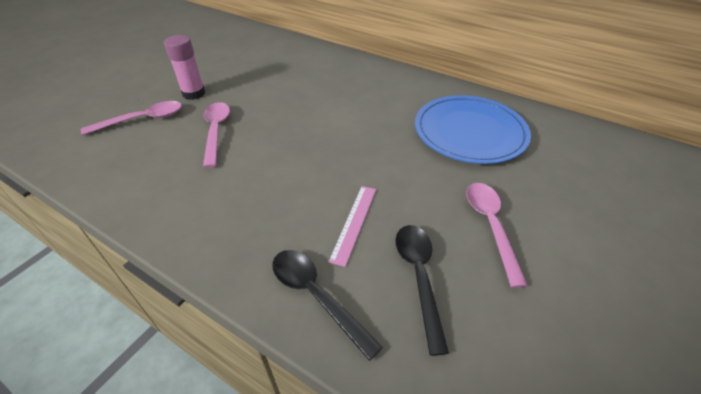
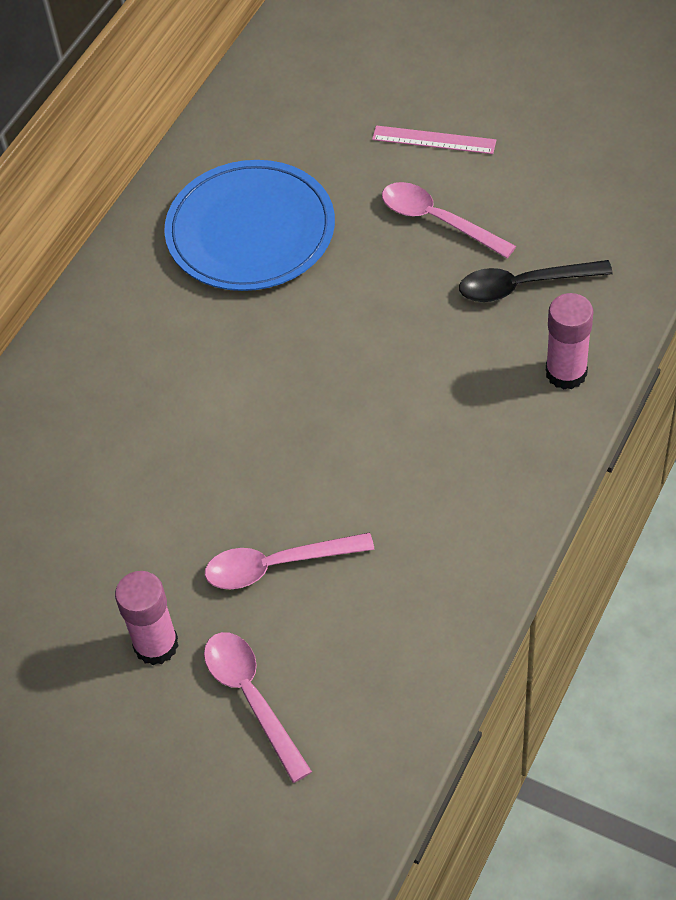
camera: 90 degrees left, 10 degrees up
black spoon [272,250,383,361] -> pink glue stick [546,293,594,390]
pink ruler [329,186,376,267] -> pink ruler moved to [372,125,496,154]
pink spoon [466,183,528,288] -> pink spoon turned 45 degrees clockwise [382,182,516,258]

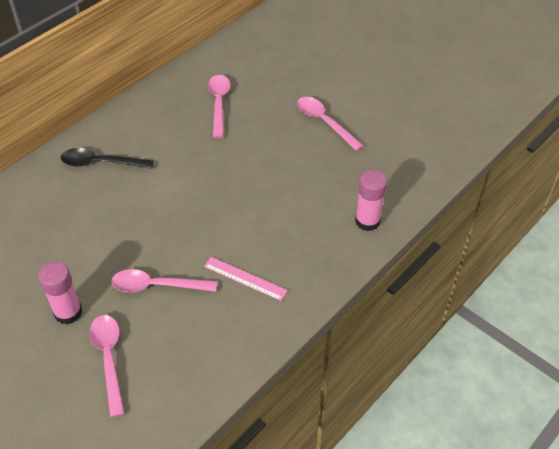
camera: 10 degrees right, 5 degrees down
blue plate [164,160,335,291] -> pink spoon [208,75,231,138]
pink ruler [372,125,496,154] -> pink ruler moved to [204,257,288,301]
black spoon [459,260,613,302] -> black spoon moved to [61,148,154,169]

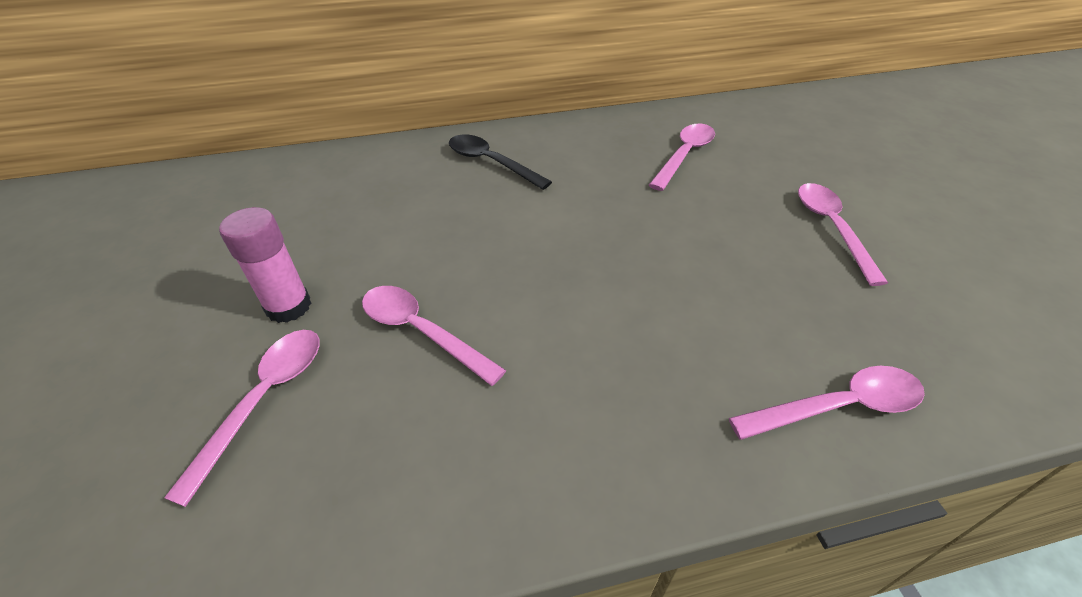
camera: 35 degrees right, 5 degrees down
pink ruler [204,257,288,301] -> none
pink glue stick [355,170,387,231] -> pink spoon [729,366,925,440]

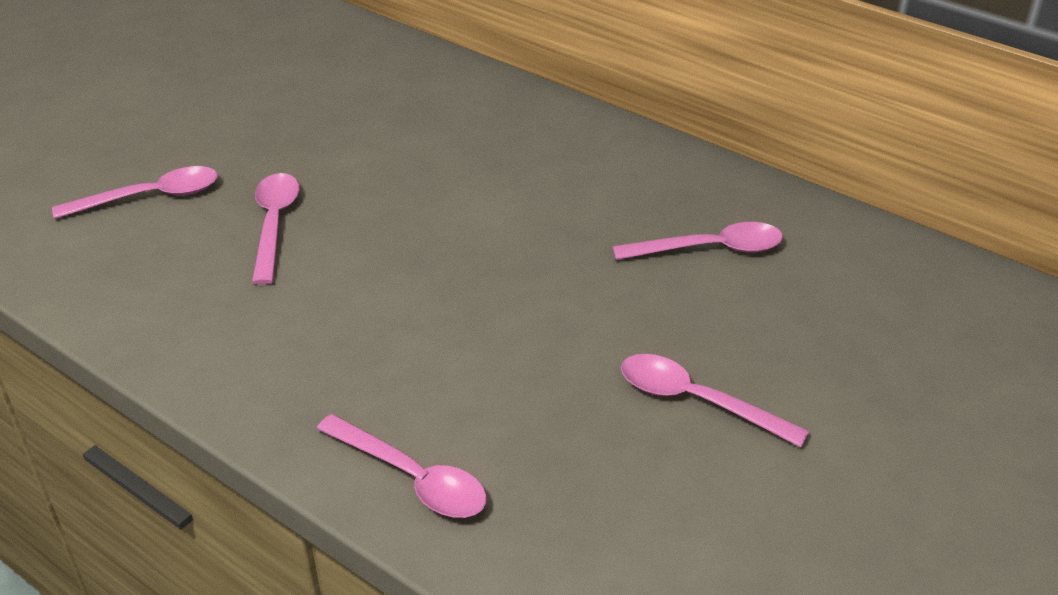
camera: 50 degrees right, 5 degrees down
pink glue stick [219,207,311,323] -> none
black spoon [449,134,552,190] -> none
pink spoon [798,183,888,286] -> pink spoon turned 105 degrees counterclockwise [621,354,810,447]

